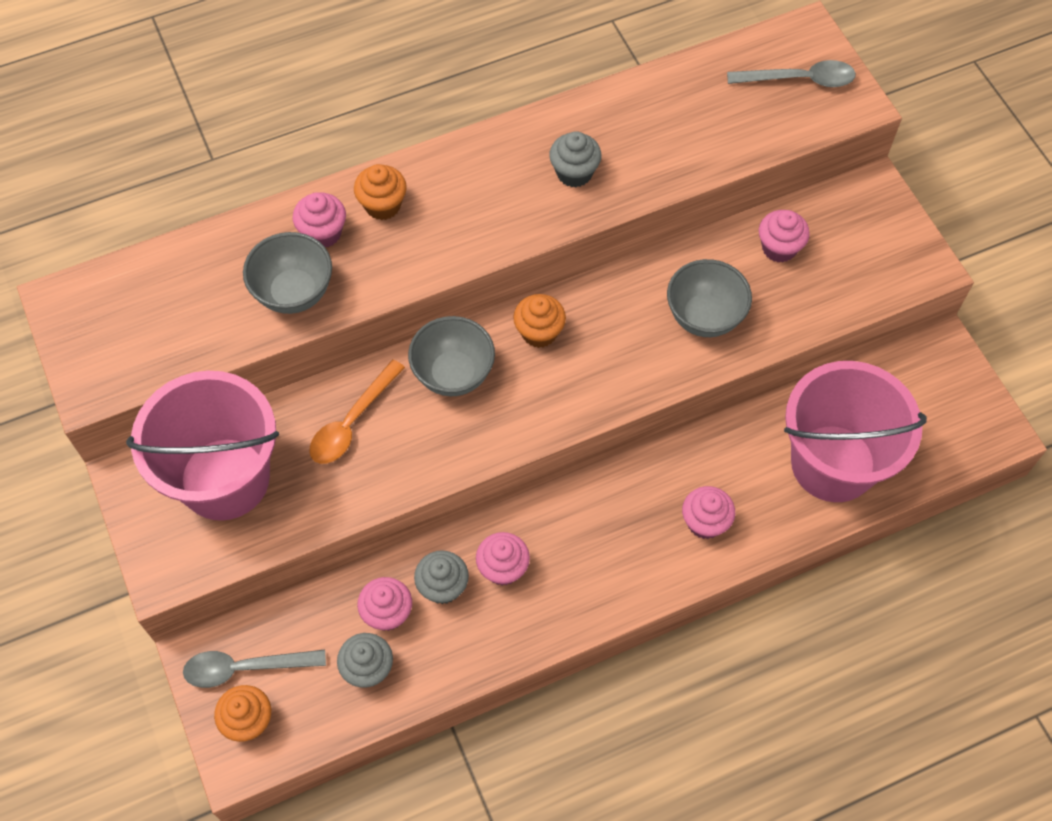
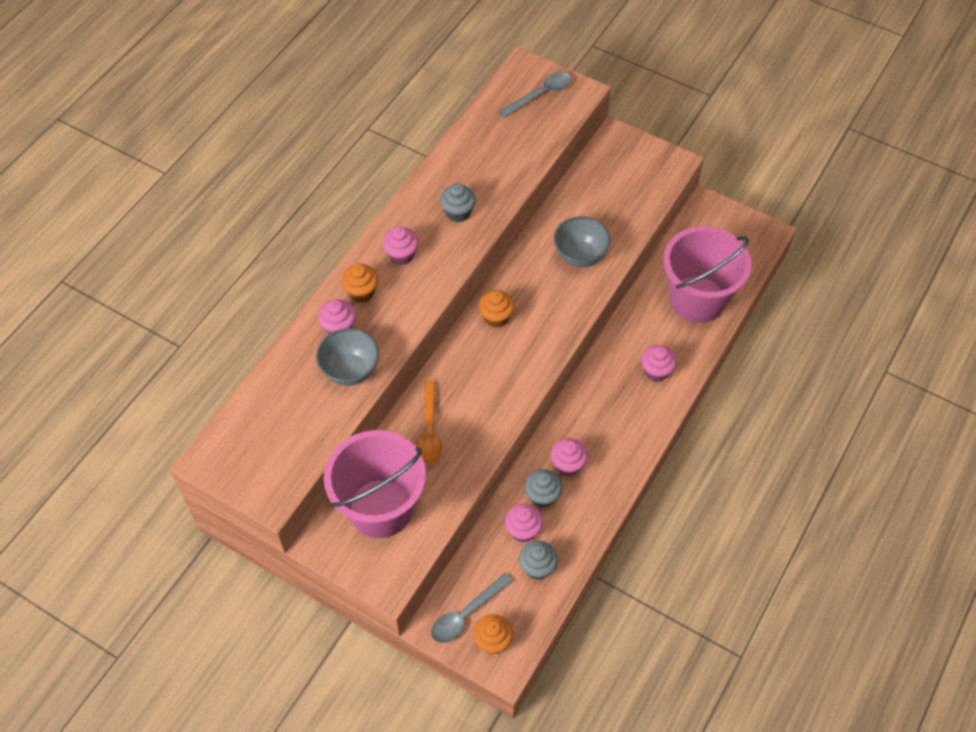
camera: 35 degrees left, 5 degrees down
grey bowl [408,316,495,396] -> none
pink cupcake [759,210,810,263] -> pink cupcake moved to [382,226,419,265]

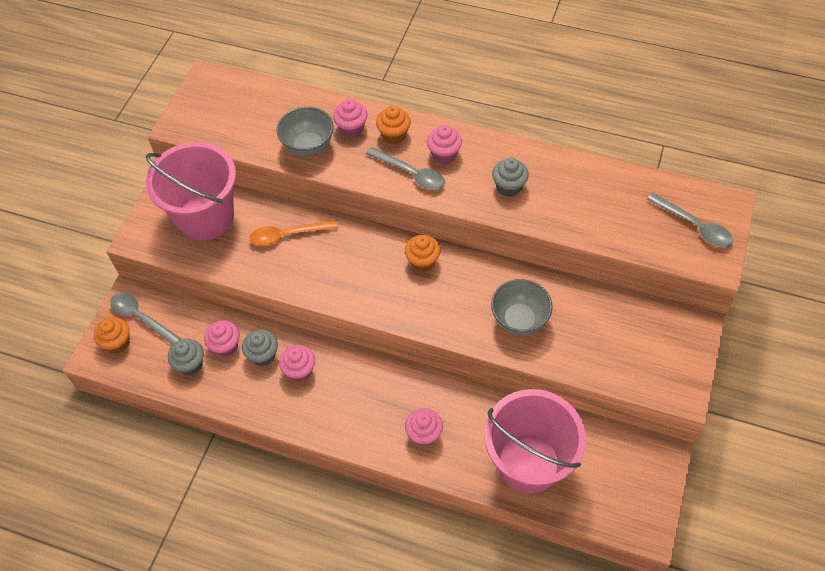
camera: 80 degrees right, 0 degrees up
none -> grey spoon [366,147,445,190]

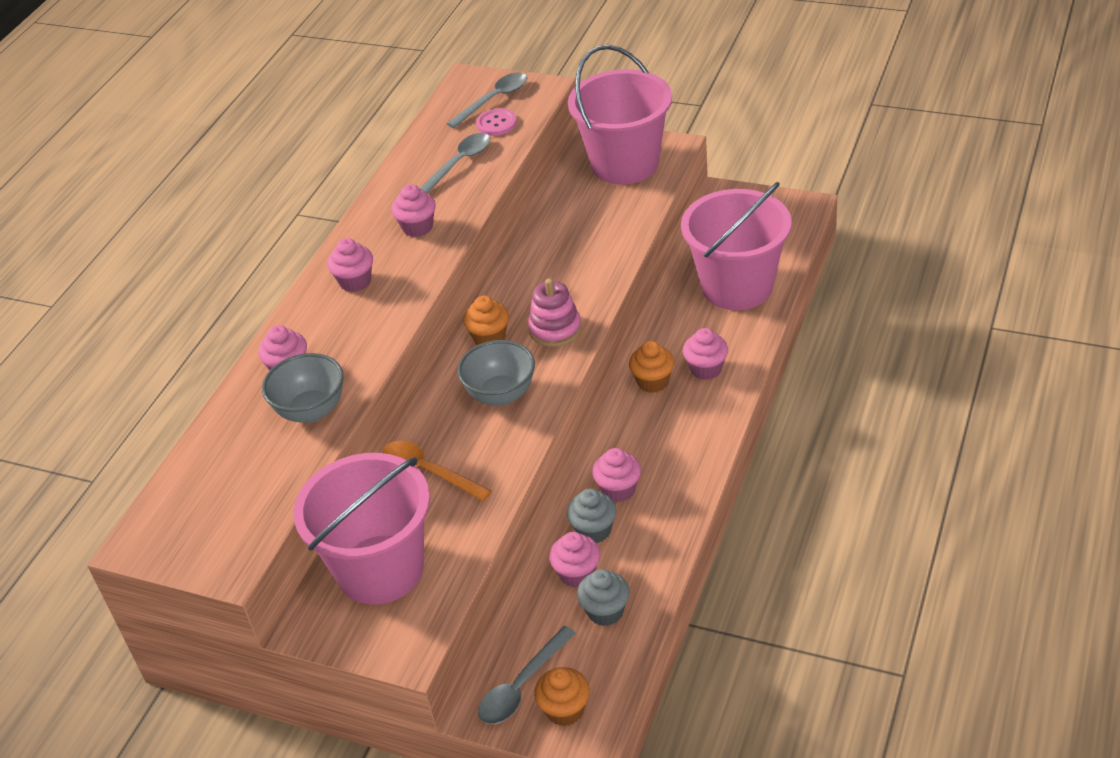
camera: 85 degrees left, 15 degrees down
orange spoon [249,220,338,246] -> orange spoon turned 135 degrees clockwise [383,441,492,501]
grey spoon [366,147,445,190] -> grey spoon moved to [419,133,490,193]
orange cupcake [376,106,411,144] -> orange cupcake moved to [629,341,674,393]
grey bowl [491,279,553,335] -> grey bowl moved to [457,340,535,406]
grey cupcake [492,158,529,197] -> pink cupcake [391,184,436,237]
none -> pink button [476,109,517,136]
none -> pink stacking toy [528,278,582,347]
none -> pink bucket [568,45,672,185]

